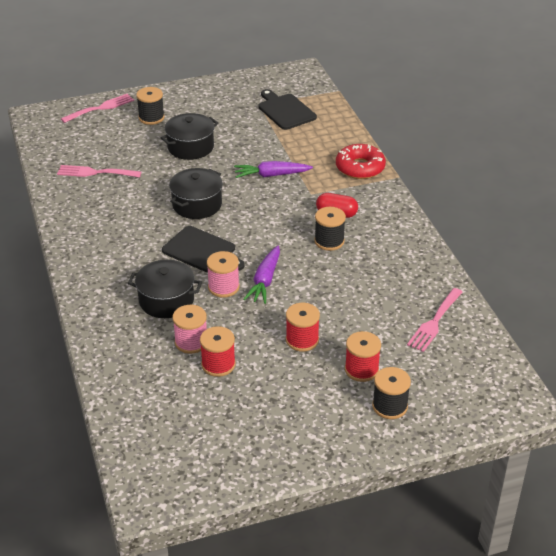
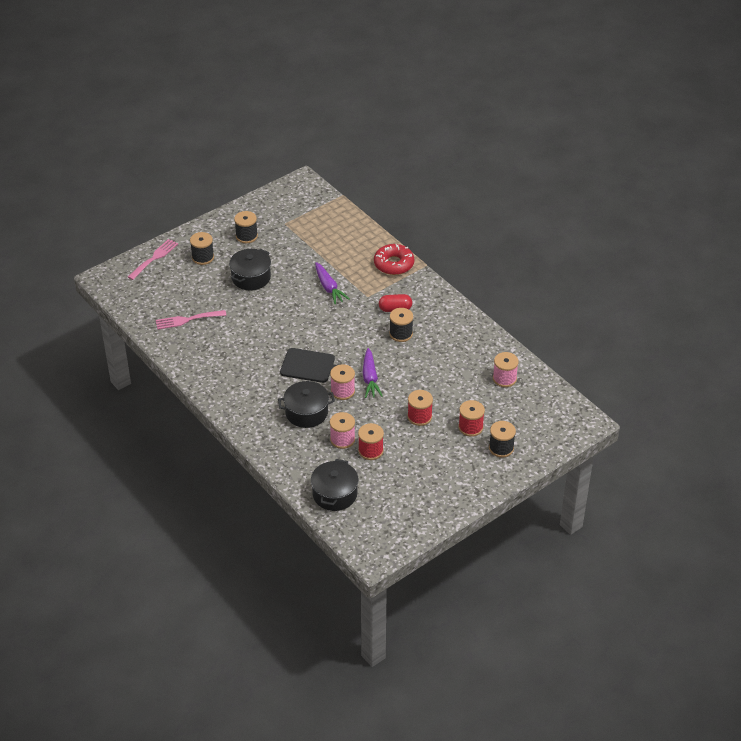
camera: 20 degrees left, 5 degrees up
black pot [169,168,223,219] -> black pot moved to [311,459,359,511]
purple carrot [234,161,313,178] -> purple carrot turned 90 degrees counterclockwise [315,262,350,305]
black cutting board [258,89,317,130] -> none
pink fork [407,288,463,352] -> pink spool [493,352,519,387]
none -> black spool [234,211,258,243]

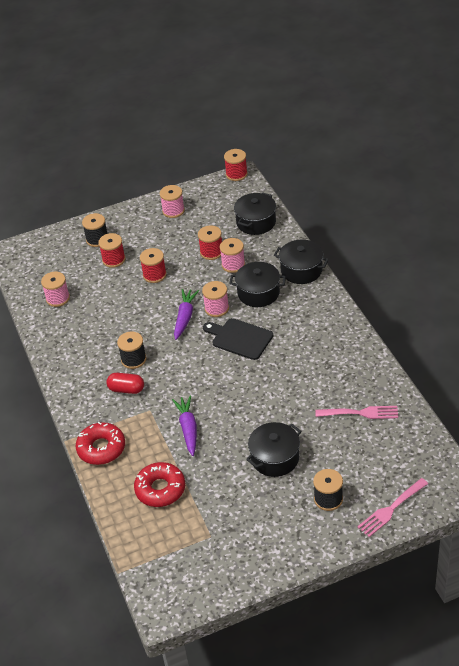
camera: 160 degrees left, 0 degrees up
black spool [234,211,258,243] -> none
none -> red donut [134,462,185,507]
none -> pink spool [160,185,185,218]
none -> red spool [224,149,248,181]
none -> black pot [274,240,329,284]

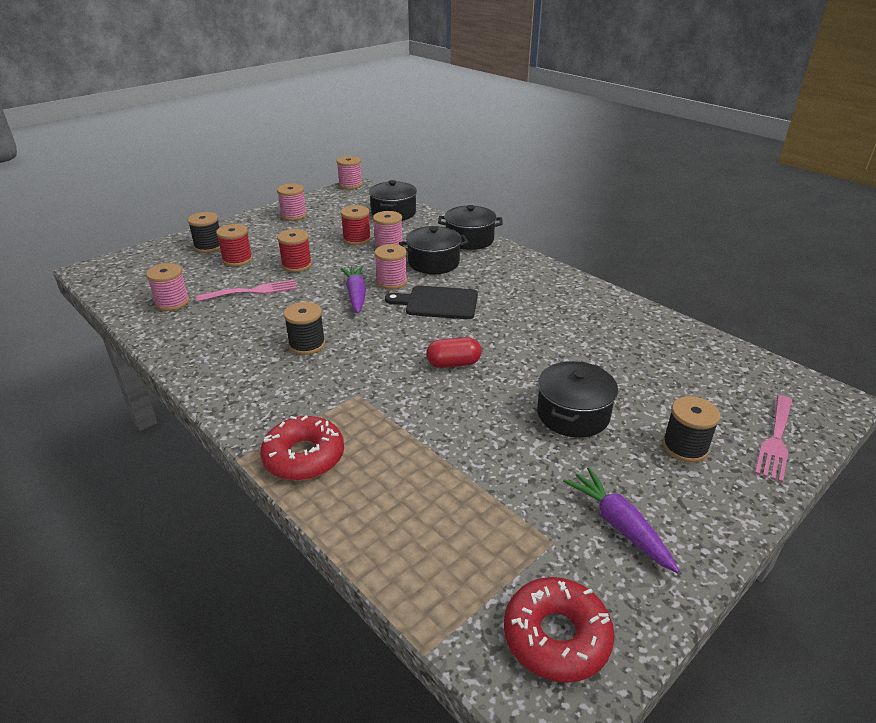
camera: 25 degrees left, 10 degrees down
red capsule [106,373,144,394] -> red capsule moved to [426,337,482,368]
red donut [134,462,185,507] -> red donut moved to [504,577,614,683]
purple carrot [172,395,197,456] -> purple carrot moved to [563,467,679,573]
red spool [224,149,248,181] -> pink spool [336,156,362,189]
pink fork [315,406,398,419] -> pink fork moved to [196,280,297,302]

